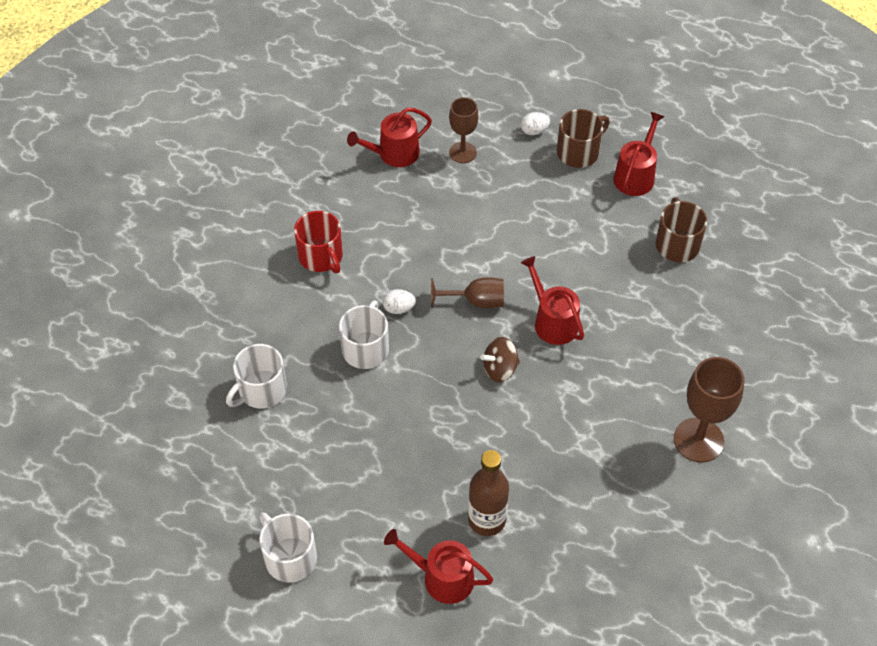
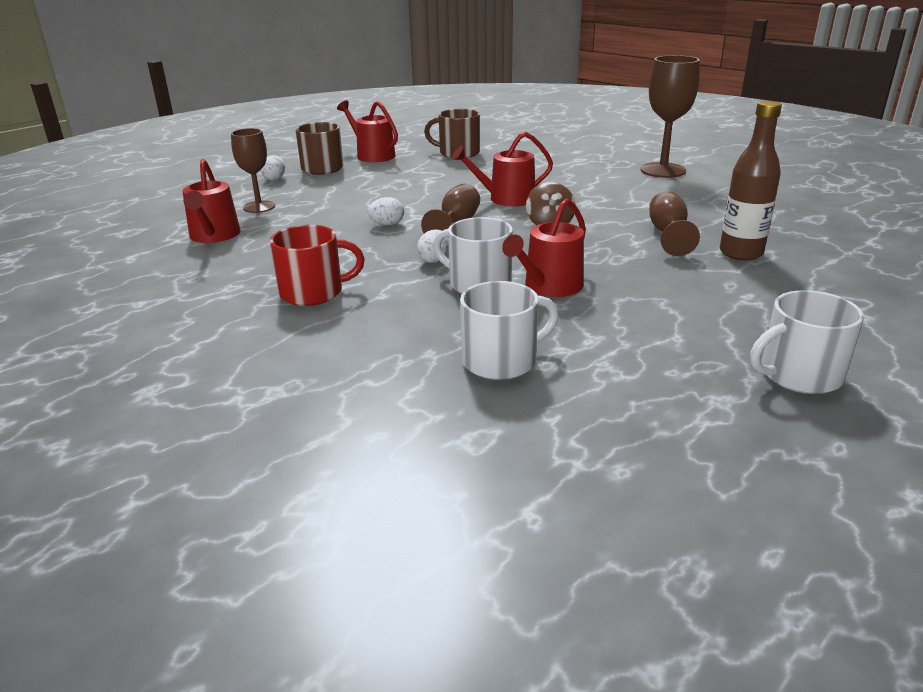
camera: 70 degrees left, 25 degrees down
white mug [226,344,287,409] -> white mug turned 90 degrees counterclockwise [460,281,559,380]
red watering can [384,529,493,604] -> red watering can moved to [502,198,586,297]
none -> white egg [367,197,404,225]
none -> brown goblet [649,191,700,256]

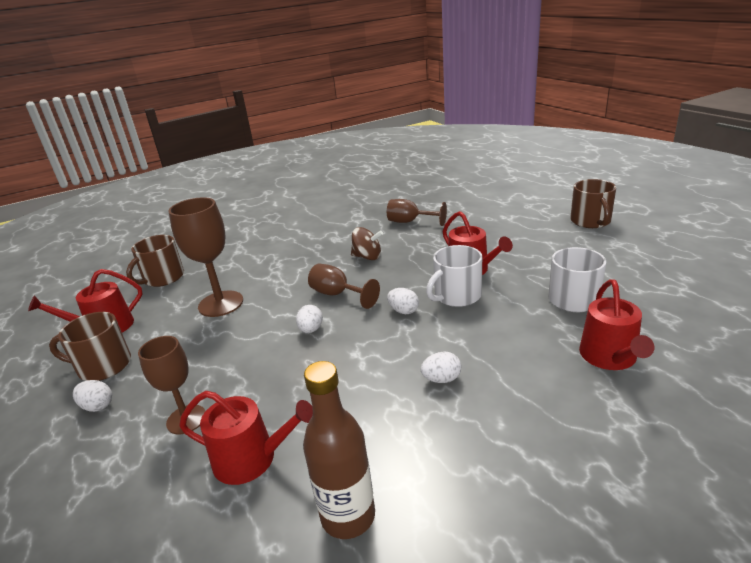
camera: 70 degrees left, 0 degrees up
red mug [270,225,365,306] -> white egg [421,352,461,383]
red watering can [452,132,553,206] -> red watering can moved to [579,279,654,370]
brown goblet [640,55,700,178] -> brown goblet moved to [168,197,243,317]
brown bottle [720,101,782,261] -> brown bottle moved to [303,361,375,539]
white mug [750,290,864,394] -> brown mug [570,179,616,228]

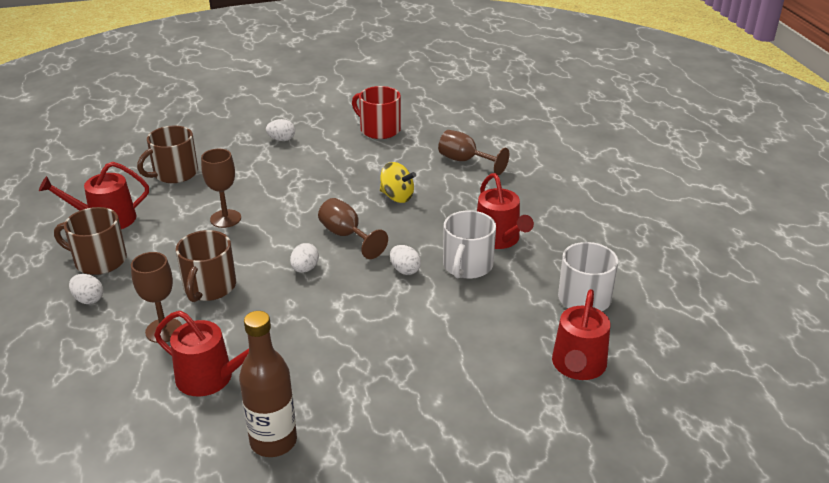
camera: 10 degrees right, 5 degrees up
brown goblet [168,197,243,317] -> brown goblet [201,149,241,228], size x0.64
brown spinning top [351,227,383,260] -> yellow spinning top [380,162,416,203]
white egg [421,352,461,383] -> white egg moved to [266,119,295,141]
white mug [426,245,482,307] -> white mug turned 45 degrees counterclockwise [443,211,496,279]
brown mug [570,179,616,228] -> brown mug moved to [176,230,236,302]
none -> red mug [352,86,401,139]

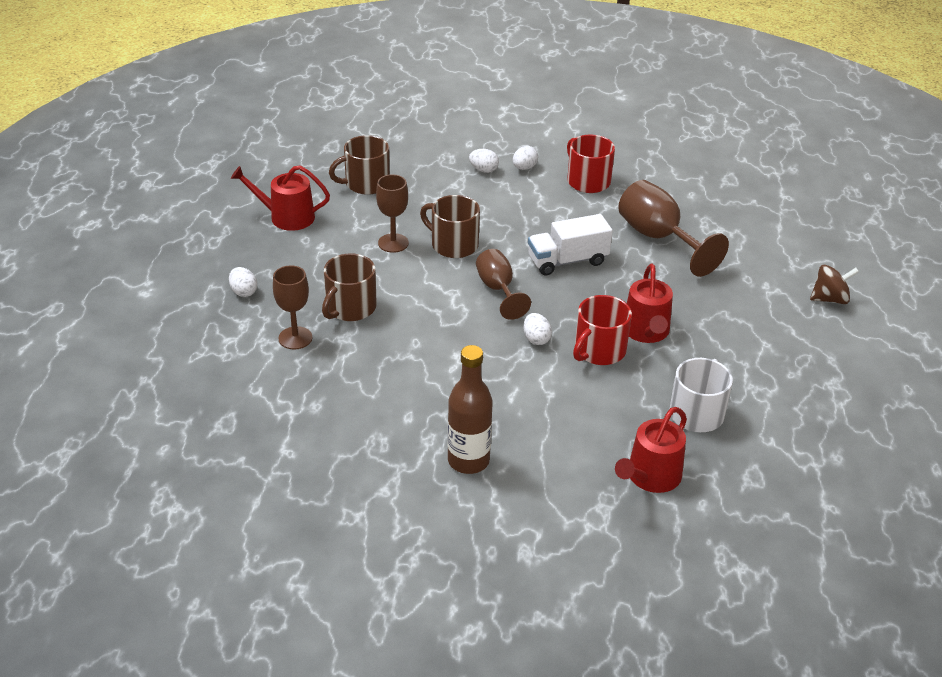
camera: 20 degrees right, 5 degrees up
brown mug [54,207,127,275] -> brown mug moved to [420,195,480,258]
red watering can [154,311,249,396] -> none
brown bottle [239,311,297,457] -> brown bottle moved to [448,345,493,474]
white egg [290,243,319,273] -> white egg moved to [513,146,538,170]
yellow spinning top [380,162,416,203] -> white truck [528,214,613,275]
brown goblet [438,130,509,175] -> brown goblet [618,180,729,277], size x1.56
white mug [443,211,496,279] -> red mug [573,295,632,365]
none -> brown spinning top [810,265,859,304]

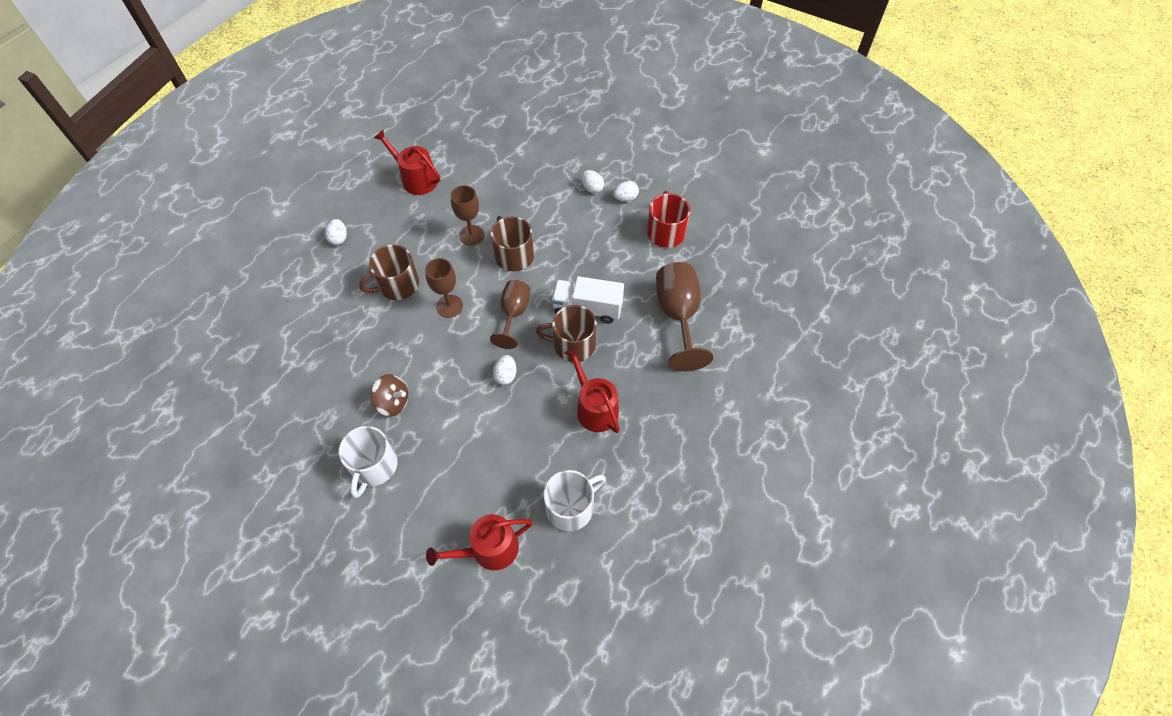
camera: 30 degrees right, 20 degrees up
brown goblet [273,265,312,349] -> brown goblet moved to [425,258,463,318]
brown mug [329,135,390,195] -> brown mug moved to [536,305,597,362]
brown bottle [448,345,493,474] -> white mug [339,426,398,498]
red mug [573,295,632,365] -> none
red watering can [627,264,673,343] -> red watering can turned 120 degrees clockwise [564,347,620,433]
brown spinning top [810,265,859,304] -> brown spinning top moved to [371,374,408,416]

